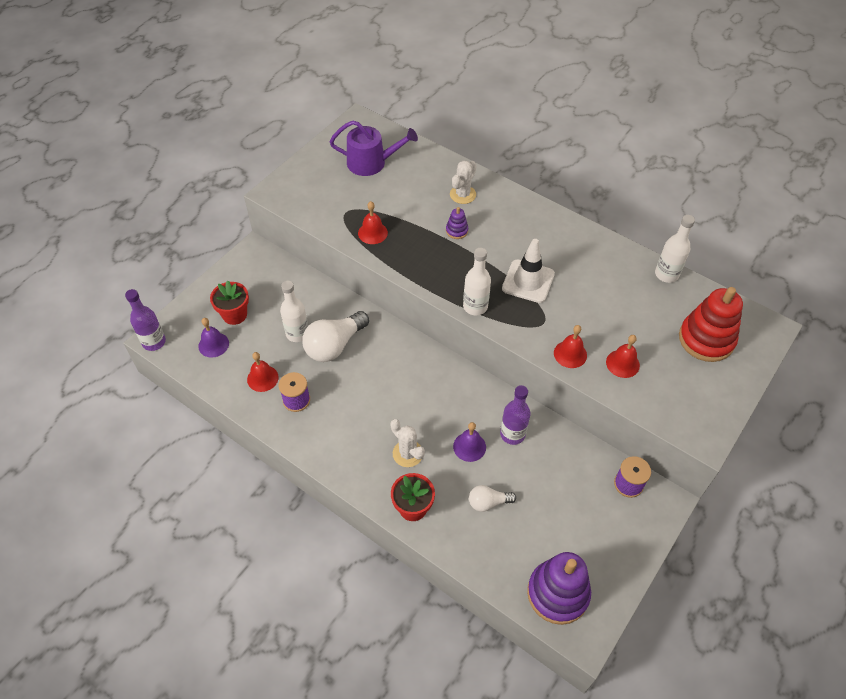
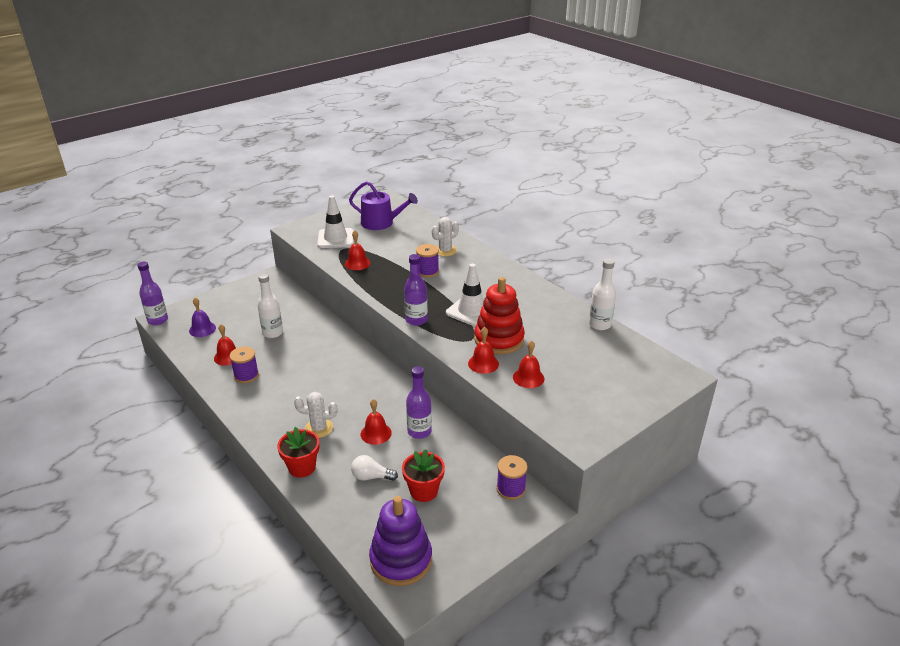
camera: 15 degrees right, 20 degrees down
red flower pot [210,281,249,325] -> red flower pot moved to [402,449,445,502]
white light bulb [302,311,369,362] -> none
white cactus [390,419,425,467] -> white cactus turned 60 degrees counterclockwise [294,392,338,438]
purple stacking toy [446,207,468,239] -> purple spool [416,244,439,278]
purple bell [453,422,486,462] -> red bell [361,399,392,445]
white bottle [463,248,491,315] -> purple bottle [404,254,428,326]
red stacking toy [679,287,743,362] -> red stacking toy moved to [474,277,525,354]
none -> white traffic cone [317,195,353,248]

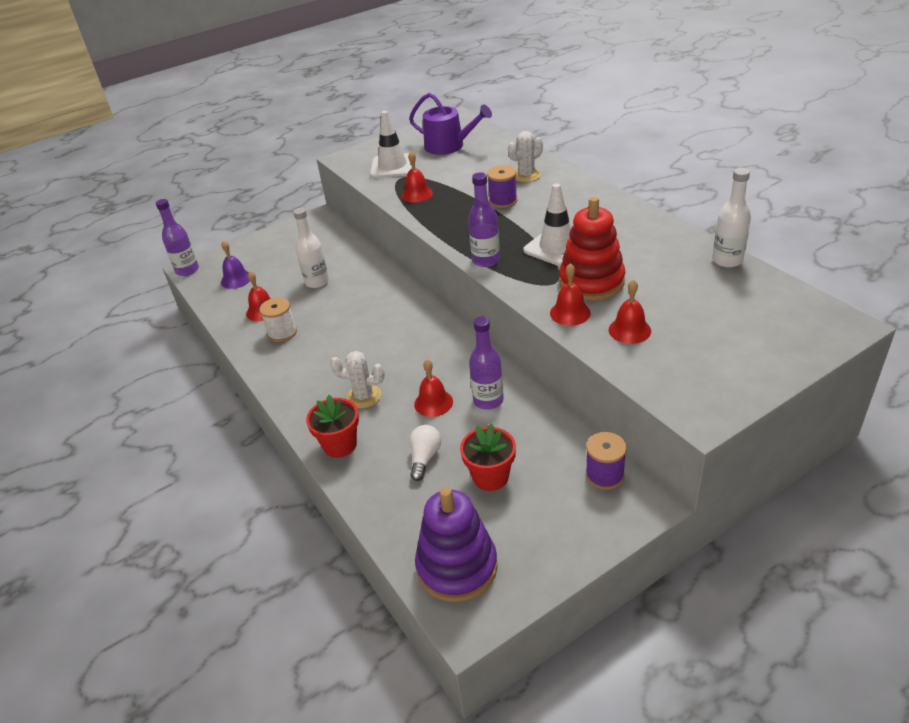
camera: 10 degrees right, 5 degrees up
purple spool [230,347,259,383] -> white spool [259,298,297,342]
white light bulb [351,455,398,481] -> white light bulb turned 90 degrees clockwise [410,425,441,481]

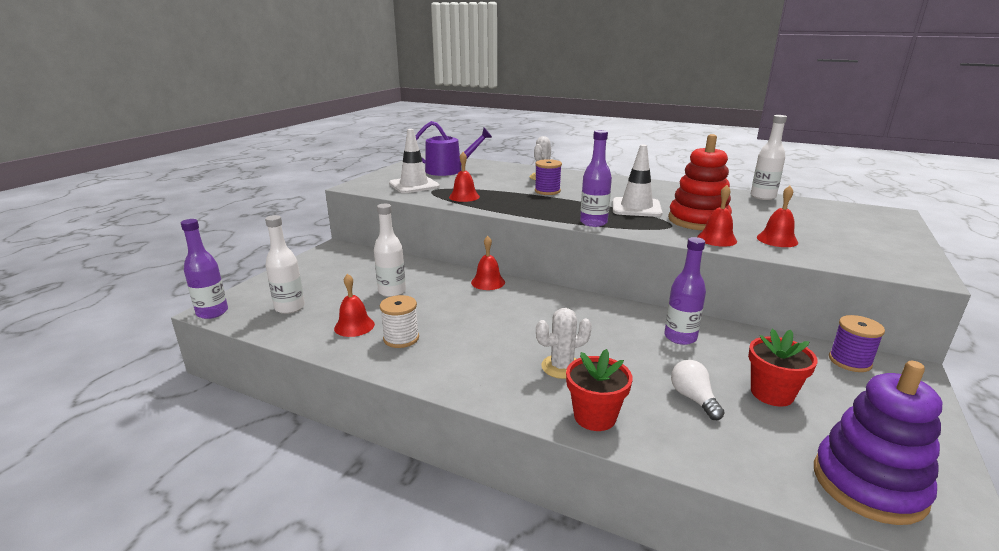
camera: 35 degrees left, 15 degrees down
purple bell [221,240,250,289] -> white bottle [265,215,305,314]
red bell [414,359,453,417] -> red bell moved to [471,236,505,290]

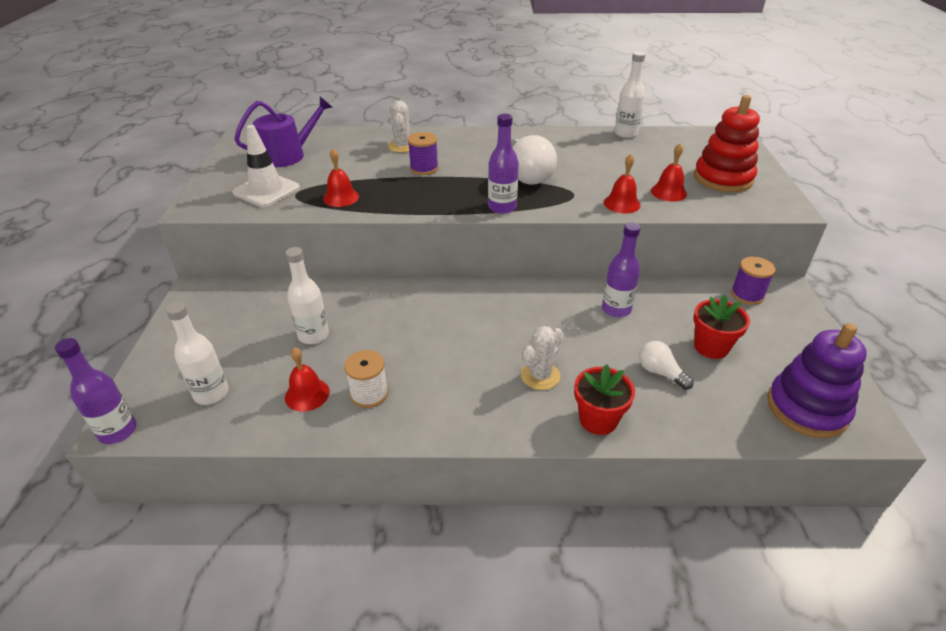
camera: 25 degrees left, 15 degrees up
red bell [471,236,505,290] -> none
white traffic cone [613,145,662,217] -> white light bulb [511,135,557,185]
red stacking toy [668,134,732,230] -> red stacking toy moved to [694,95,760,192]

